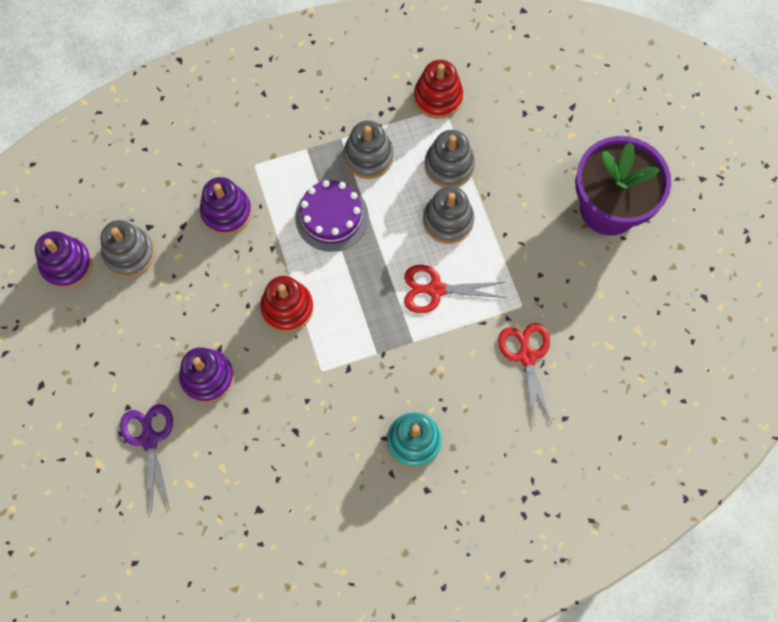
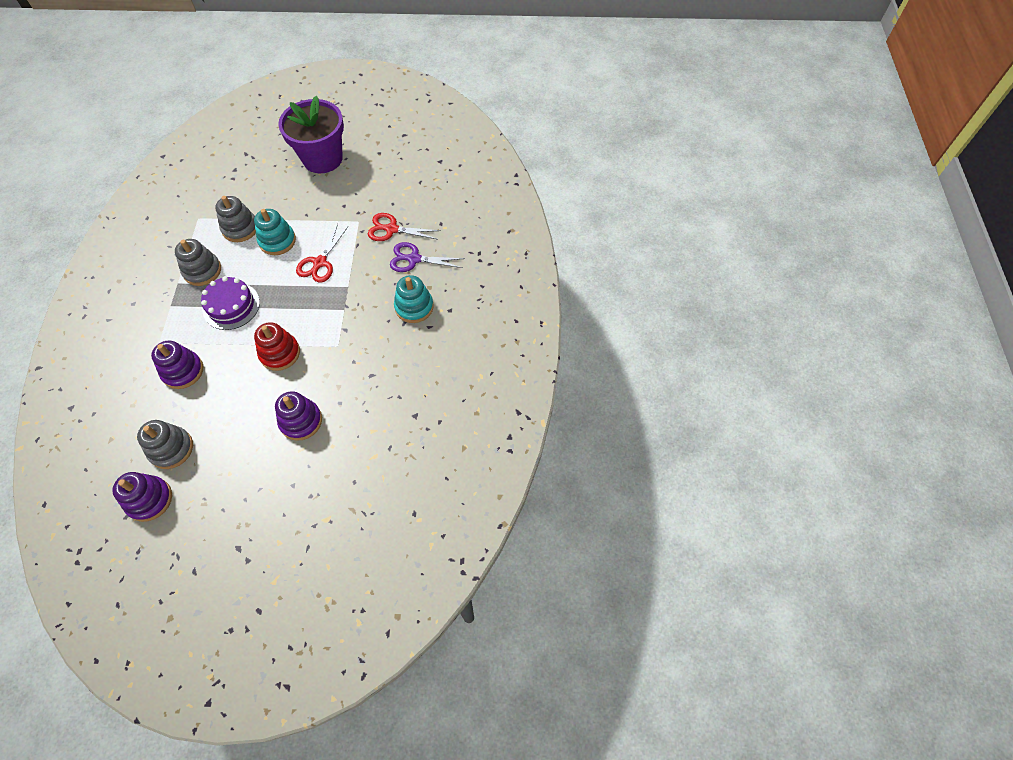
camera: 70 degrees left, 10 degrees down
purple scissors [120,404,173,513] -> purple scissors moved to [390,242,465,272]
red stacking toy [414,60,463,119] -> none
grey stacking toy [423,186,474,244] -> turquoise stacking toy [254,209,296,255]

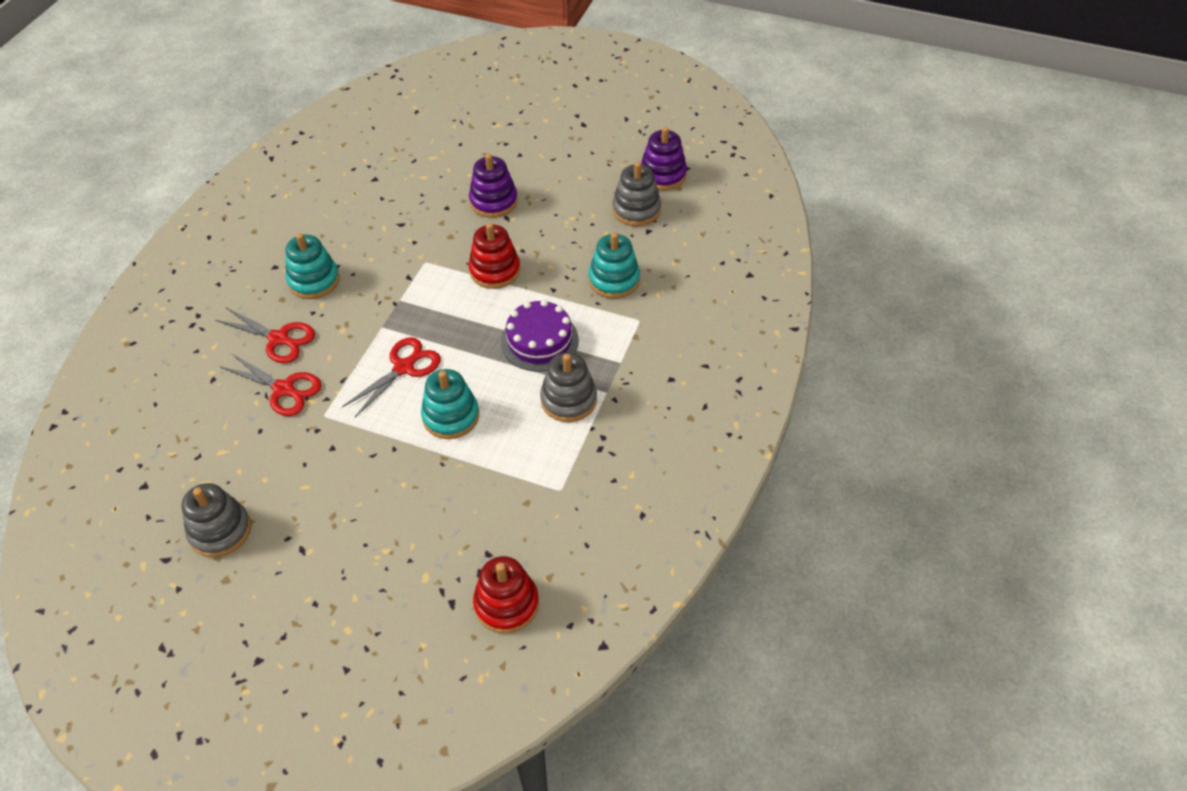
camera: 160 degrees left, 10 degrees down
purple stacking toy [151,341,203,389] -> turquoise stacking toy [588,232,640,299]
grey stacking toy [215,196,256,242] -> grey stacking toy moved to [181,483,251,558]
purple flower pot [278,96,344,173] -> none
purple scissors [390,242,465,272] -> red scissors [215,308,315,363]
none -> red stacking toy [473,556,539,634]

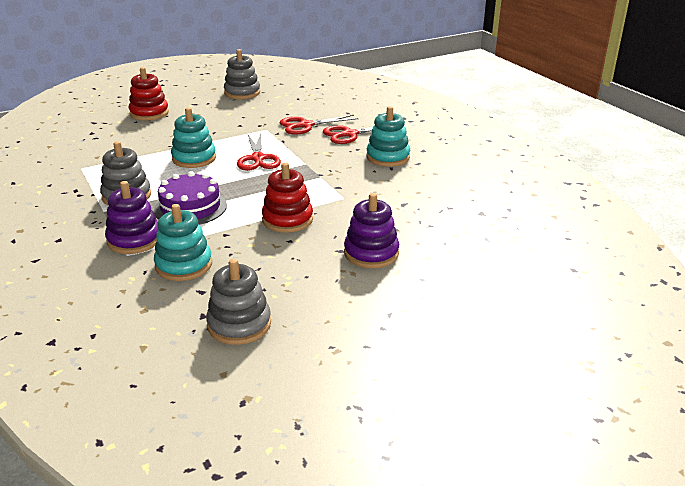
camera: 130 degrees right, 20 degrees down
red stacking toy [473,556,539,634] -> red stacking toy moved to [129,67,169,121]
purple stacking toy [641,127,687,190] -> purple stacking toy moved to [105,181,158,254]

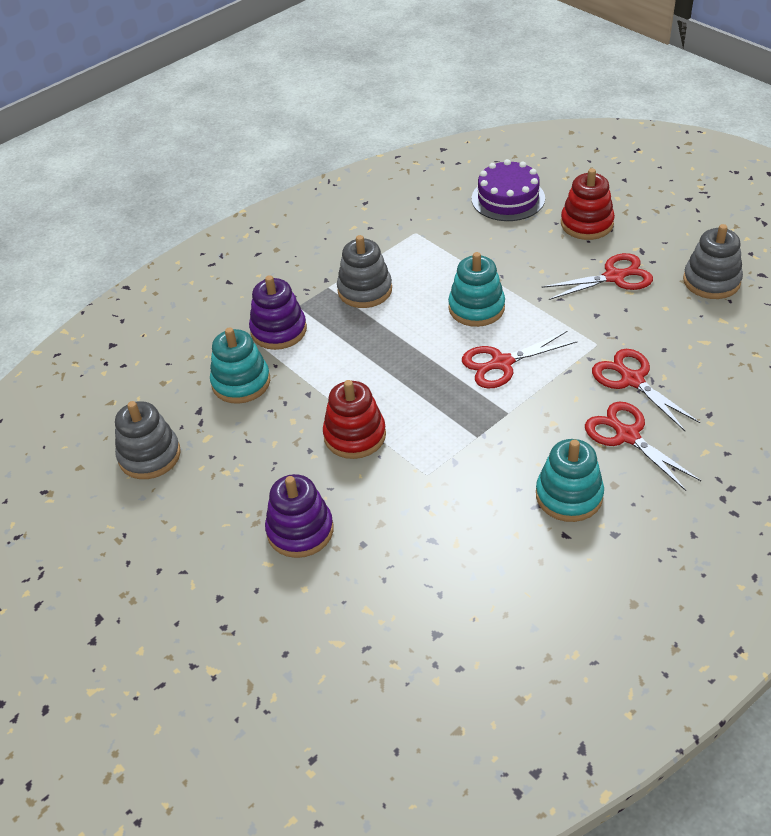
camera: 80 degrees right, 15 degrees up
purple cake [154,171,227,225] -> purple cake moved to [472,159,545,221]
none -> red scissors [542,253,653,300]

